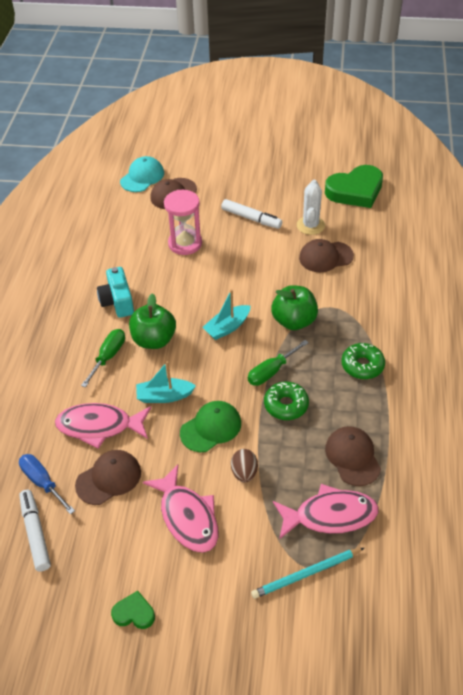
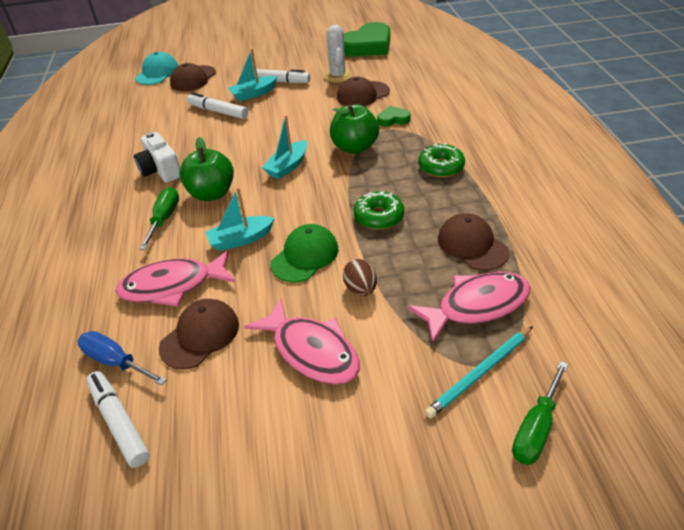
camera: 15 degrees left, 5 degrees down
turquoise camera [97,267,134,318] -> white camera [134,132,180,183]
green heart [111,591,155,629] -> green heart moved to [377,106,410,127]
pink hourglass [164,190,202,255] -> white marker [187,92,248,119]
green screwdriver [248,340,309,386] -> green screwdriver moved to [512,361,568,465]
none -> turquoise boat [228,48,277,101]

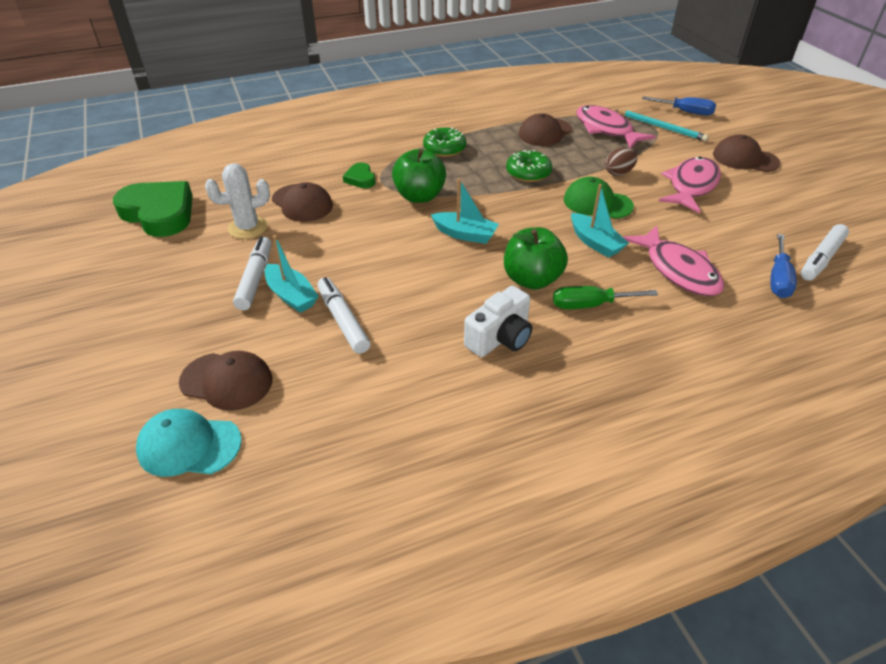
camera: 105 degrees left, 0 degrees up
brown cap [159,299,239,370] -> brown cap moved to [713,134,780,172]
white marker [187,92,248,119] -> white marker turned 135 degrees clockwise [317,277,370,354]
green screwdriver [512,361,568,465] -> blue screwdriver [642,97,716,115]

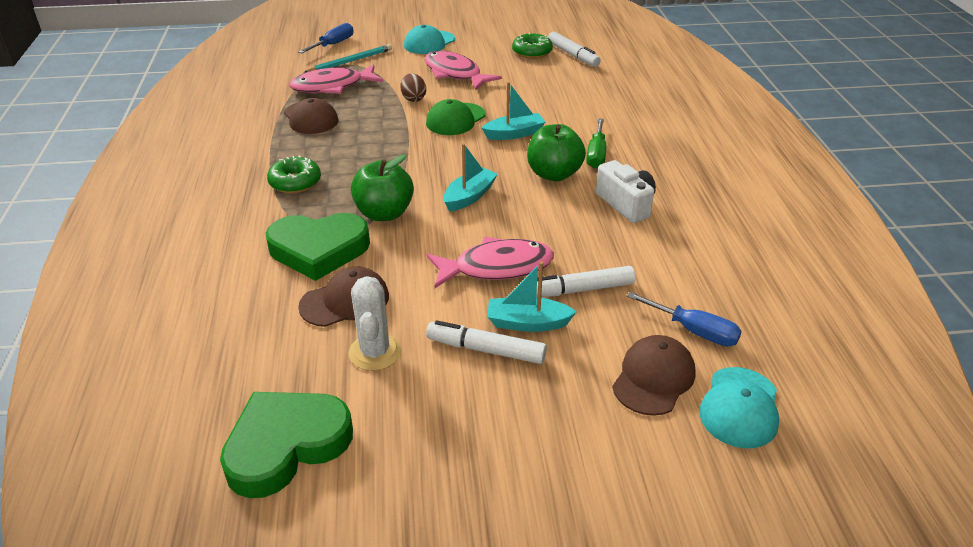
camera: 75 degrees left, 5 degrees down
turquoise boat [265,235,318,313] -> turquoise boat turned 150 degrees counterclockwise [487,261,577,332]
green heart [343,163,376,188] -> green heart [266,213,370,281], size x2.13
green donut [506,150,552,182] -> green donut moved to [512,33,553,59]
pink fish [623,226,724,296] -> pink fish moved to [426,237,554,288]
brown cap [713,134,780,172] -> turquoise cap [404,25,455,54]
blue screwdriver [771,234,797,298] -> blue screwdriver moved to [627,292,742,346]

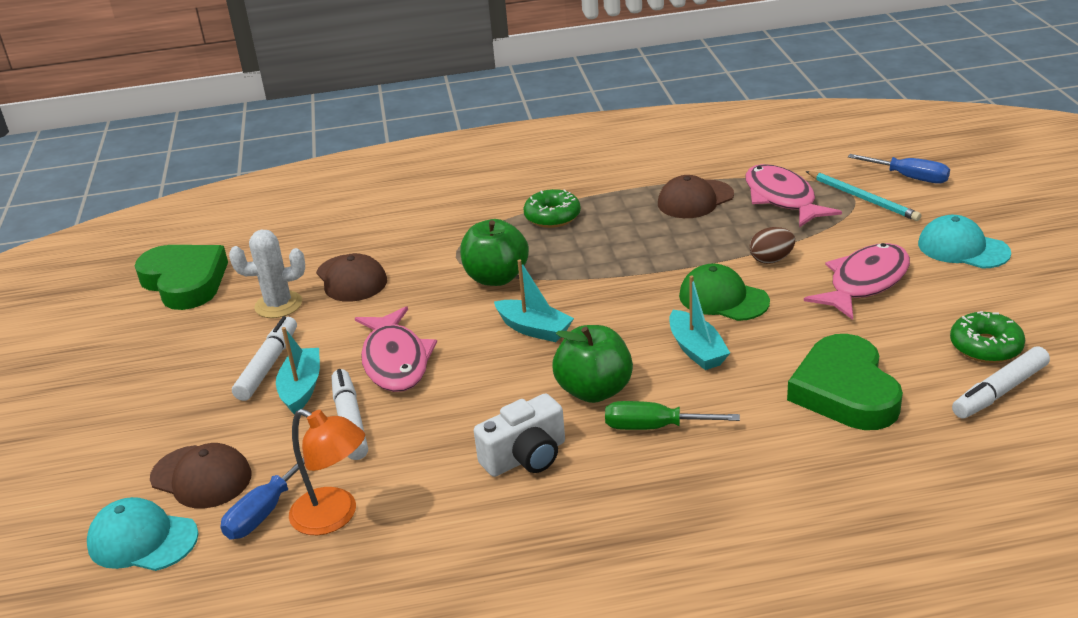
camera: 90 degrees right, 5 degrees down
green heart [266,213,370,281] -> green heart moved to [787,334,903,430]
none -> orange lamp [289,409,365,535]

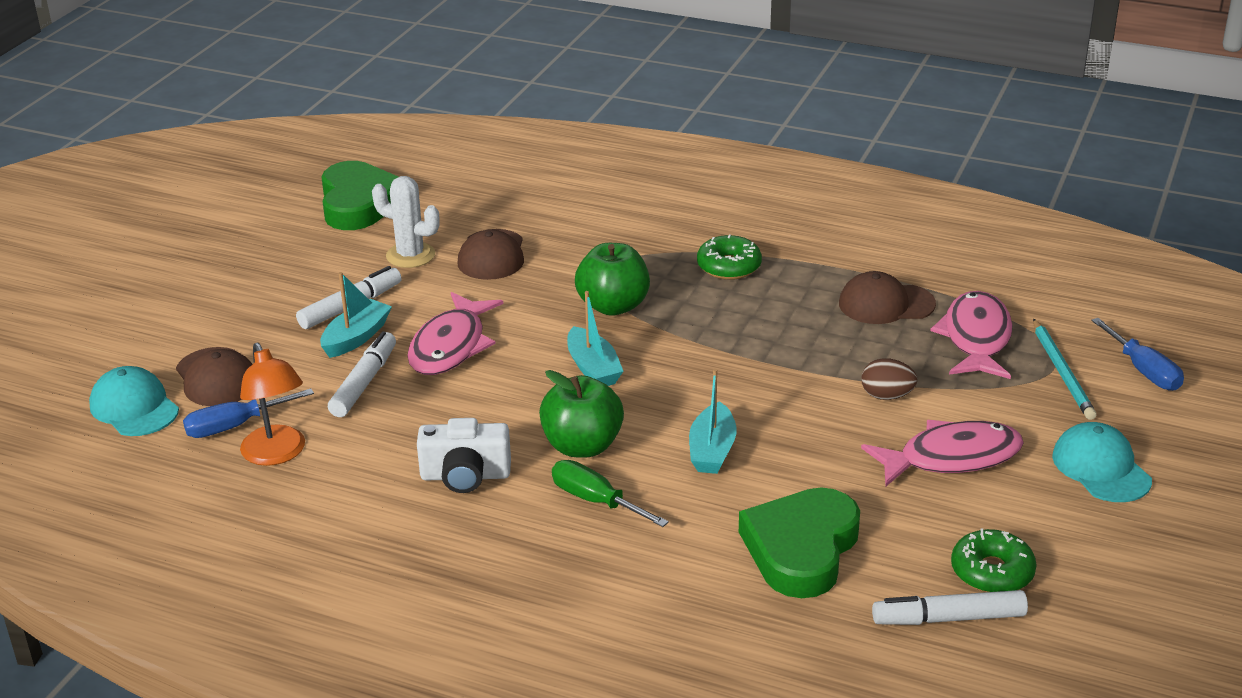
camera: 30 degrees right, 0 degrees up
green cap [679,263,770,321] -> none

